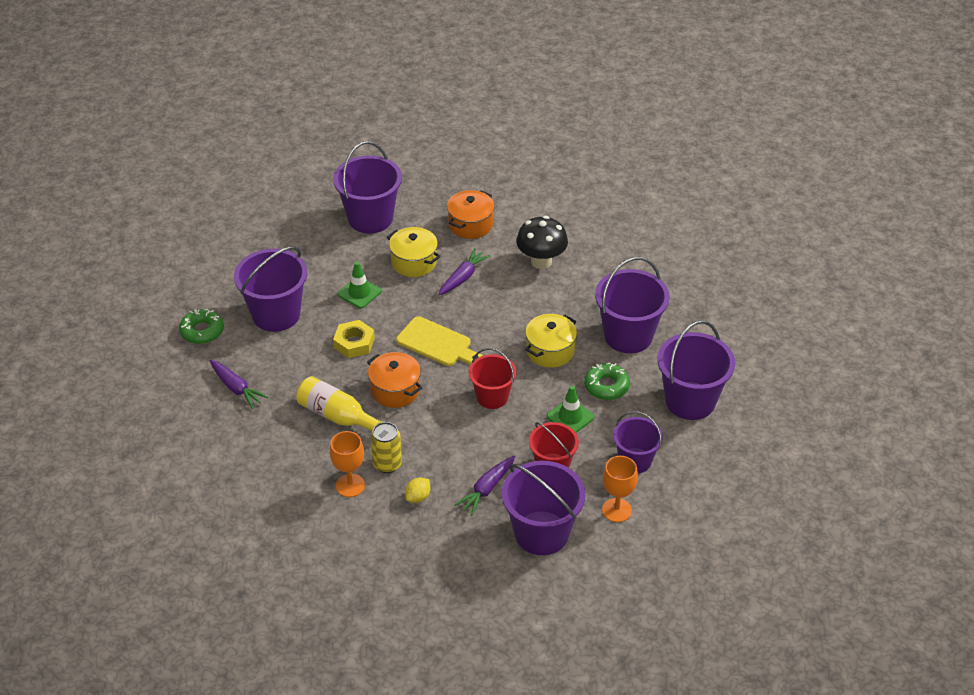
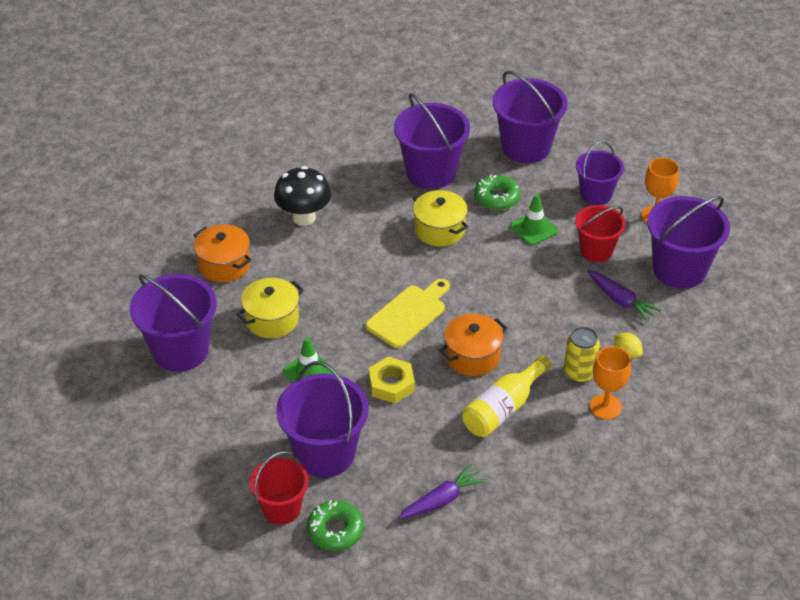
camera: 80 degrees left, 0 degrees up
purple carrot [438,248,491,295] -> none
red bucket [469,348,517,409] -> red bucket moved to [250,451,309,525]

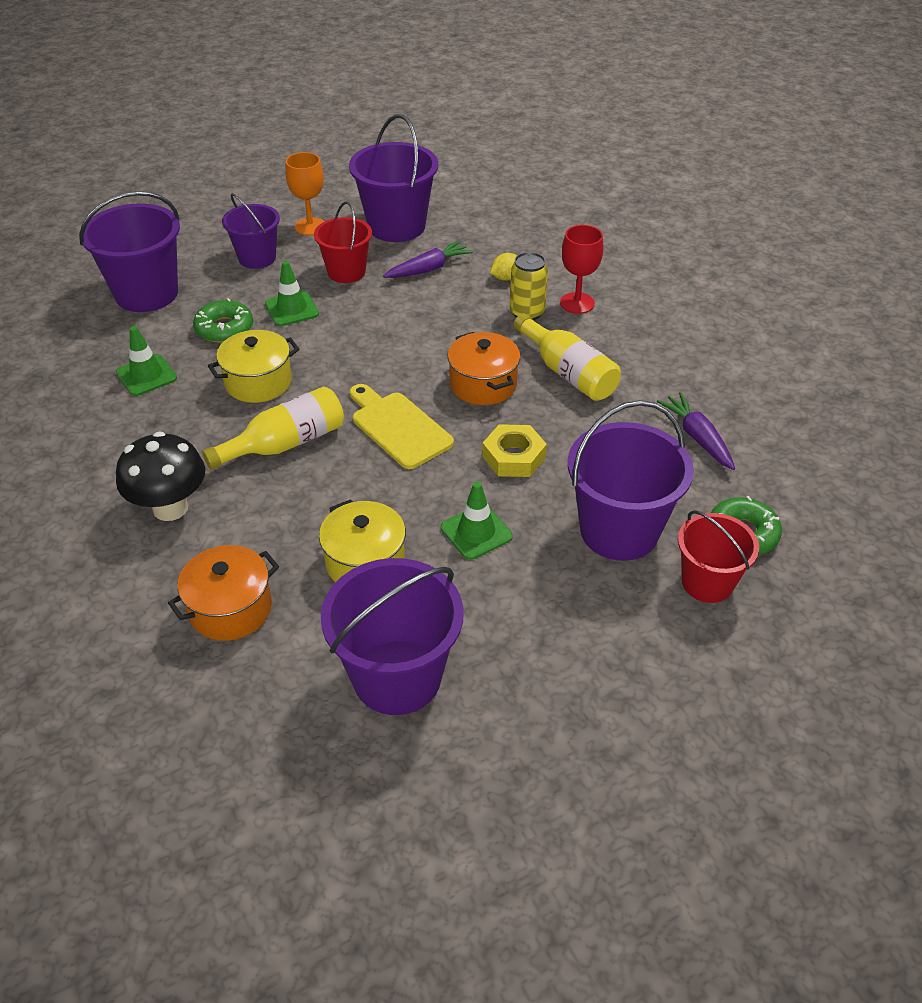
camera: 80 degrees left, 0 degrees up
purple bucket [394,93,470,189] -> green traffic cone [116,326,177,396]
orange goblet [590,346,631,420] -> red goblet [560,225,603,314]
none -> yellow bottle [202,386,344,470]

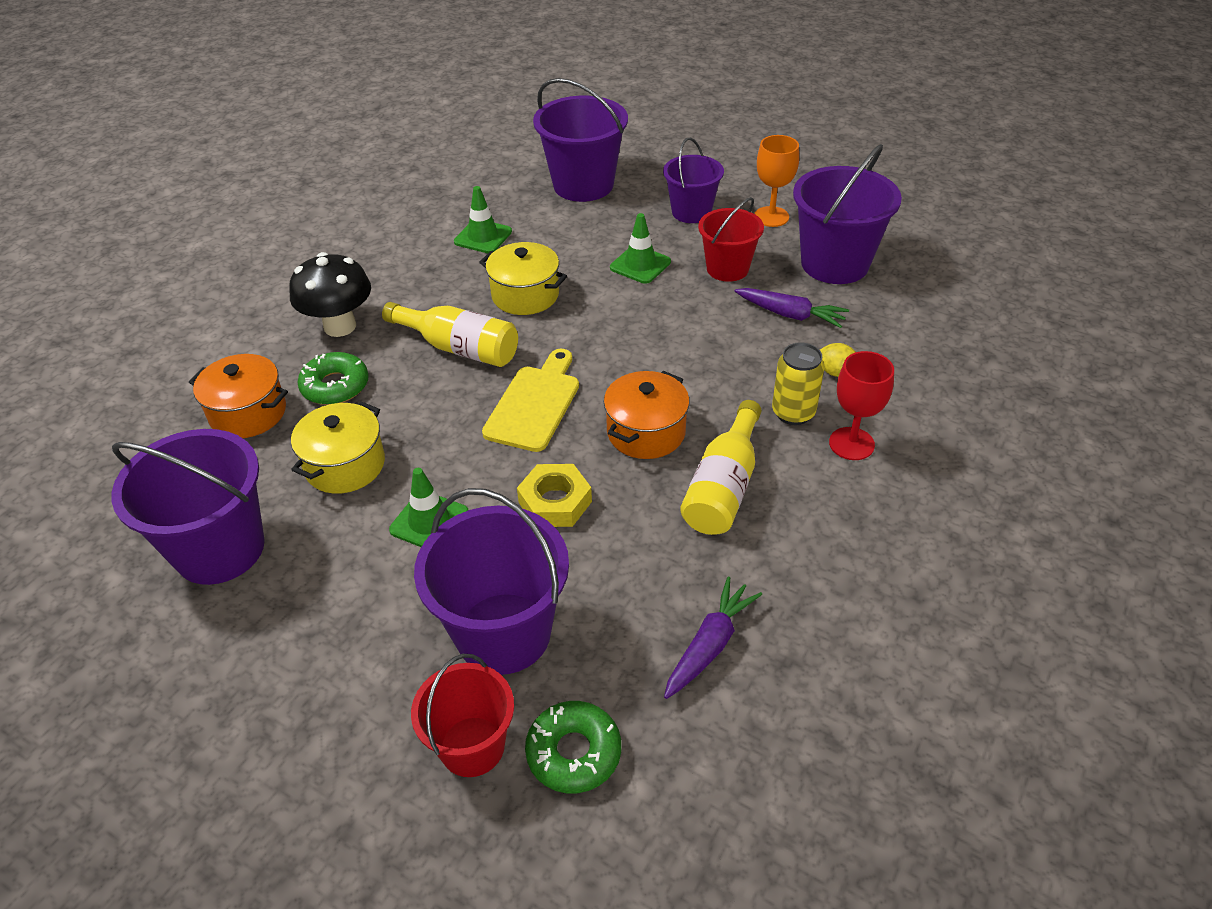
camera: 60 degrees right, 0 degrees up
green donut [193,298,253,343] -> green donut moved to [297,352,369,405]

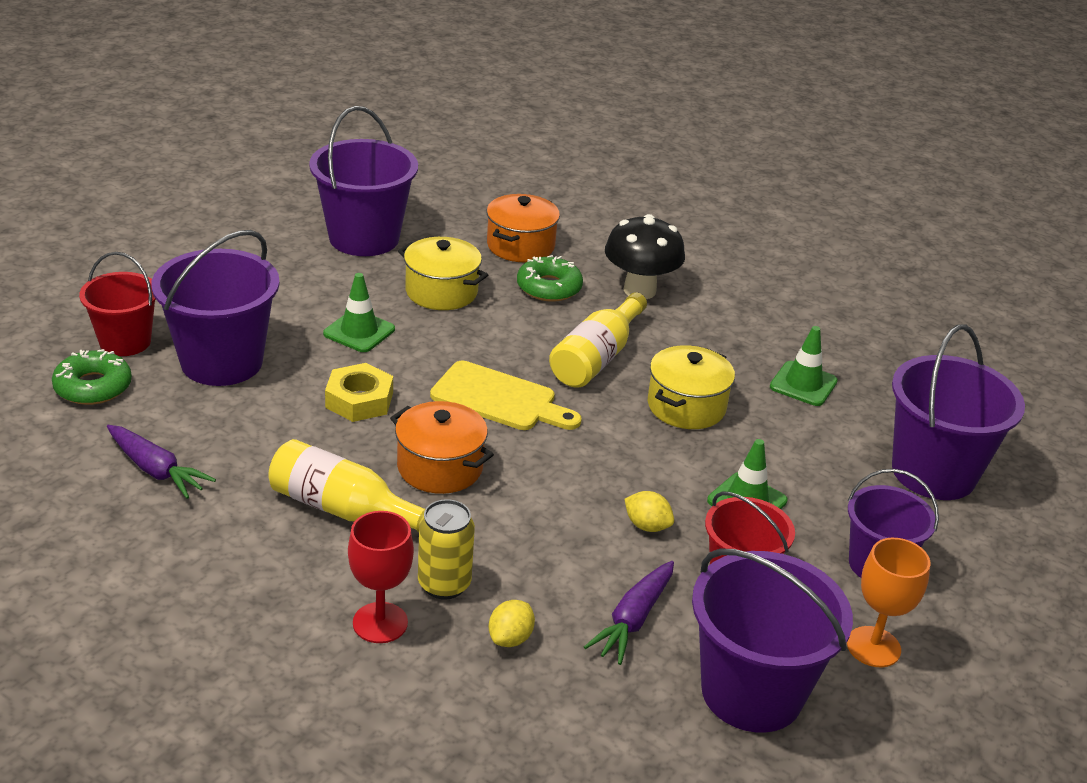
camera: 90 degrees right, 10 degrees down
none -> yellow lemon [624,491,674,532]

